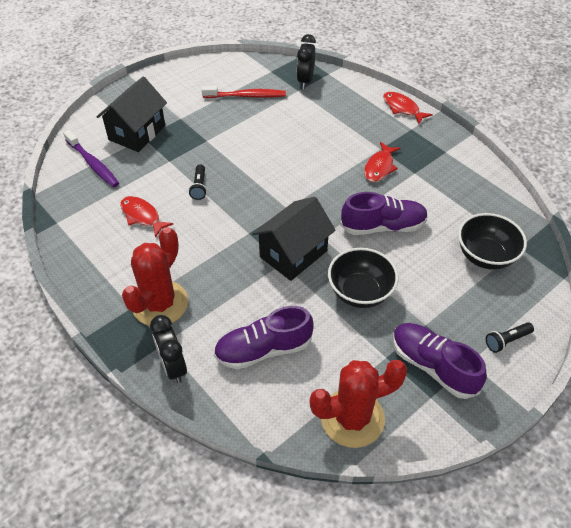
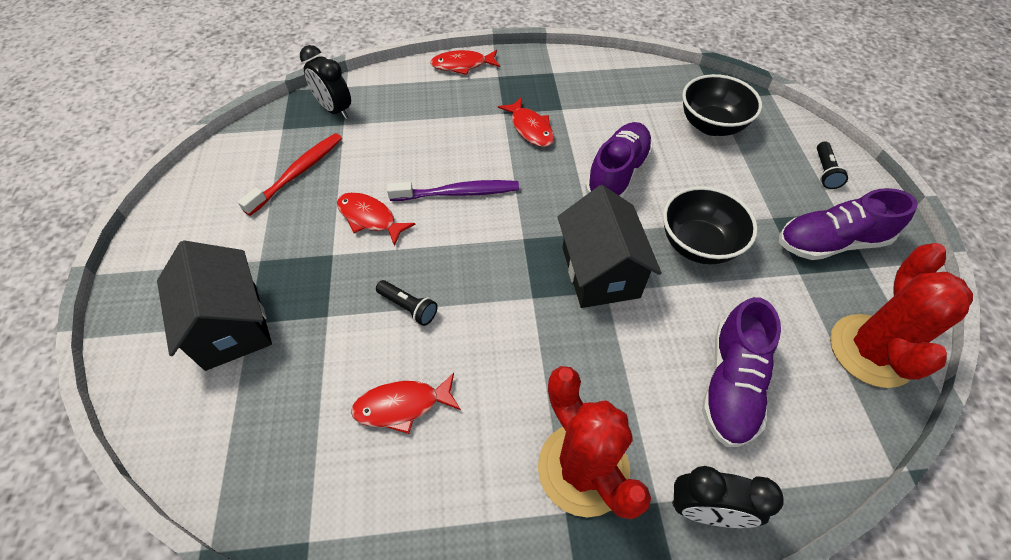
camera: 55 degrees left, 5 degrees up
purple toothbrush [63,130,119,187] -> purple toothbrush moved to [387,180,519,201]
none -> red fish [337,192,416,246]

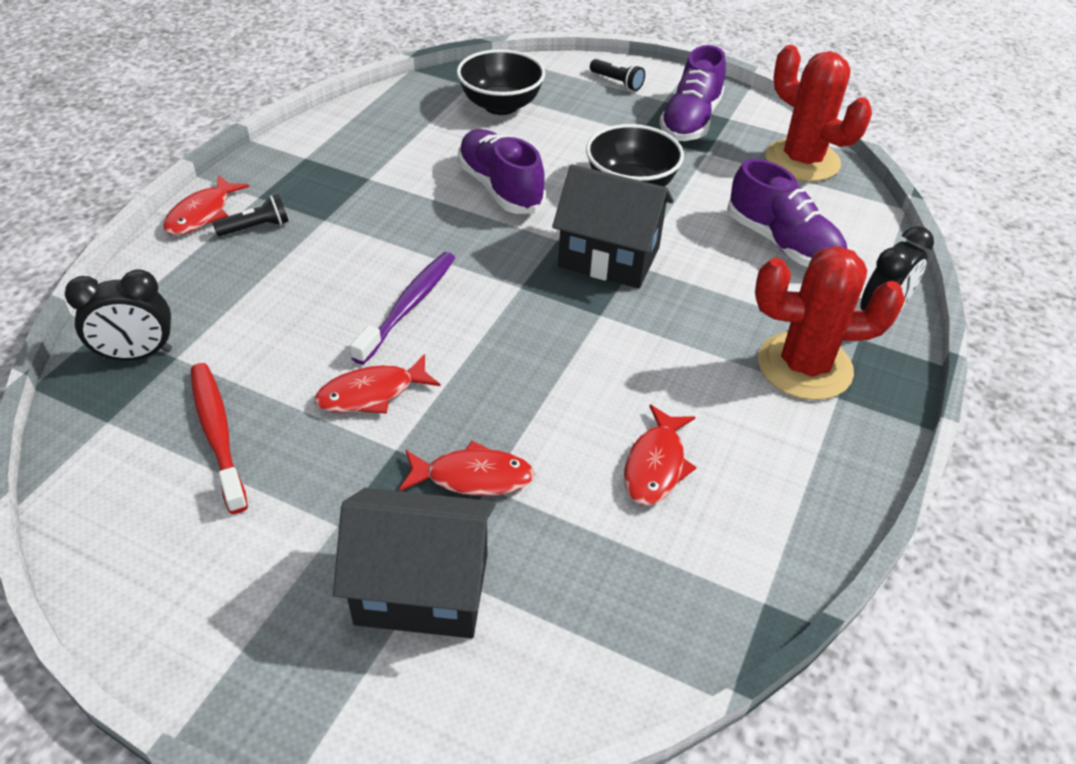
camera: 60 degrees left, 10 degrees down
black flashlight [376,280,438,326] -> black flashlight moved to [212,195,289,236]
red fish [498,97,554,147] -> red fish moved to [399,441,535,496]

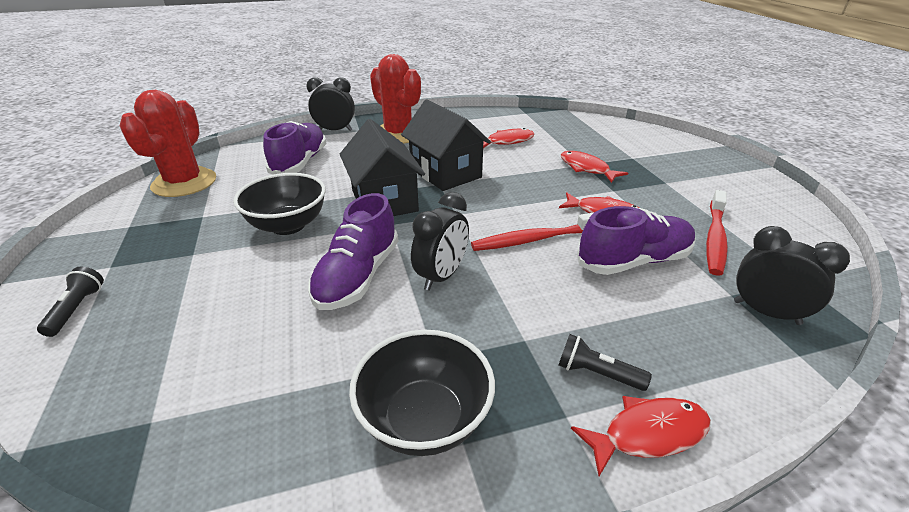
camera: 130 degrees left, 10 degrees down
black house [333,488,496,638] -> black house moved to [401,99,491,191]
purple toothbrush [350,252,455,365] -> red toothbrush [471,212,594,251]
black bowl [457,49,545,115] -> black bowl moved to [349,330,495,456]
purple shoe [659,45,726,141] -> purple shoe moved to [577,206,696,275]
none -> black clock [411,192,469,291]

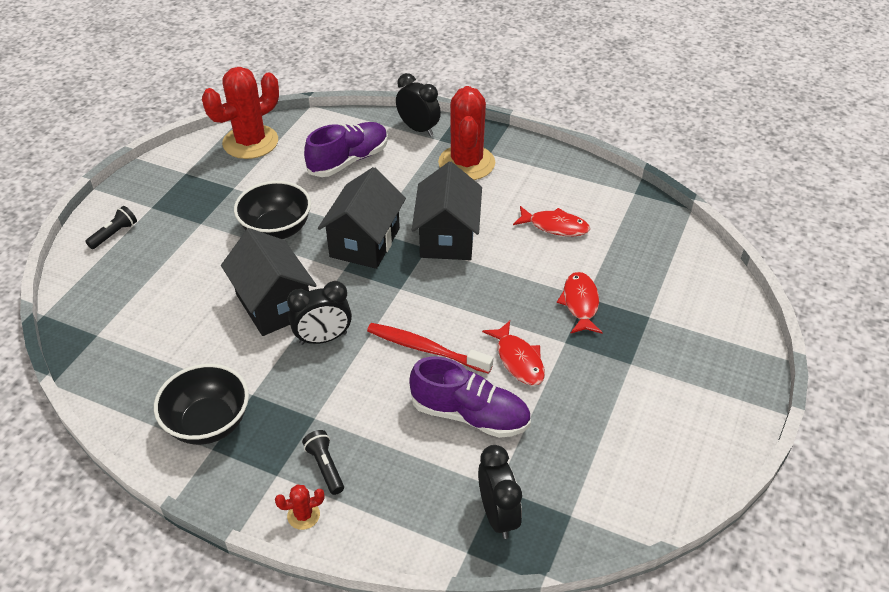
camera: 40 degrees right, 10 degrees up
purple shoe [308,193,398,310] -> black house [221,228,317,336]
red fish [571,396,711,476] -> red cactus [275,485,325,530]
red toothbrush [706,190,728,276] -> none

